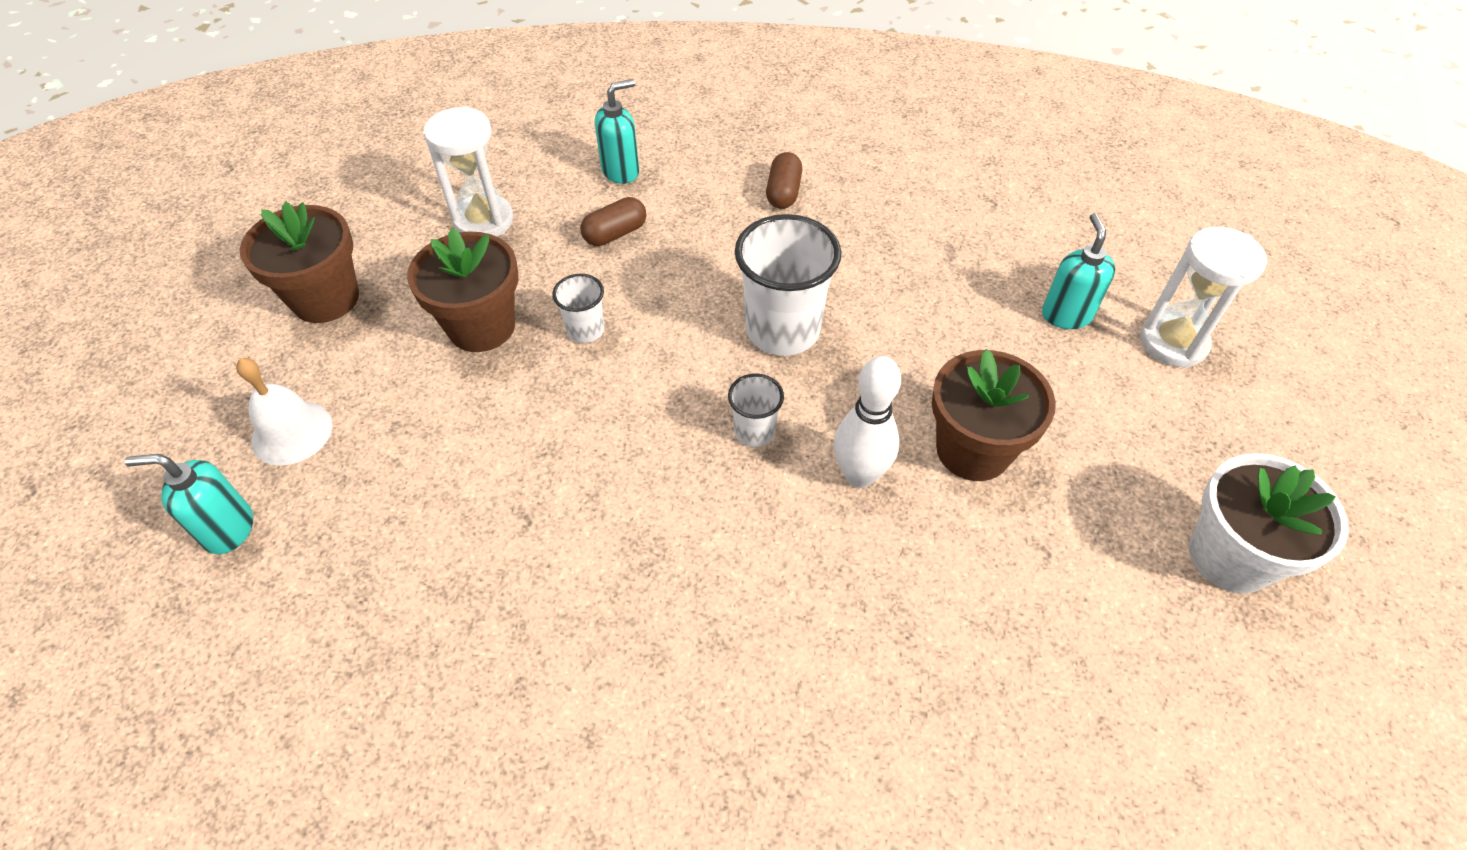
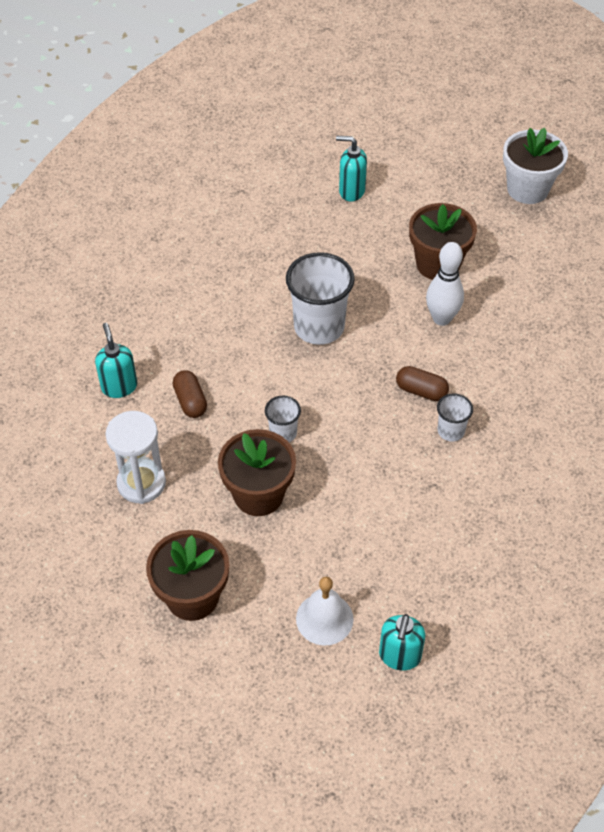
camera: 75 degrees left, 0 degrees up
white cup [728,373,784,447] -> white cup moved to [437,394,473,441]
brown capsule [766,152,802,209] -> brown capsule moved to [396,366,449,401]
white hourglass [1140,227,1267,368] -> none

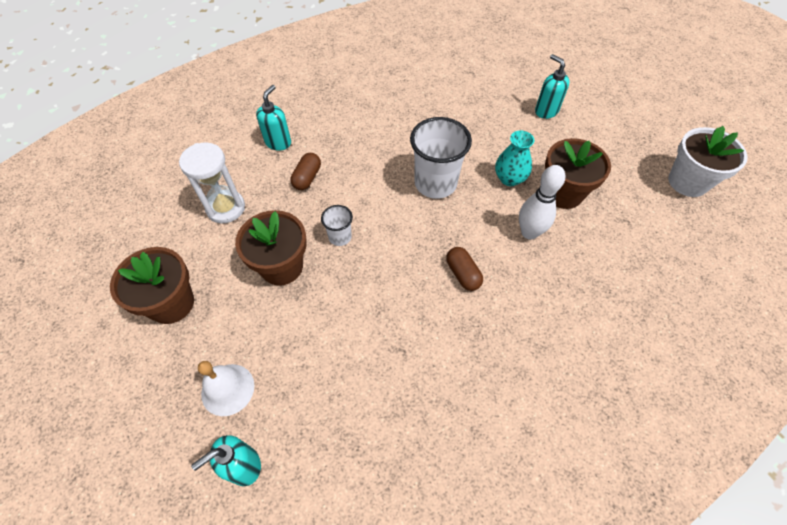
camera: 40 degrees right, 5 degrees up
white cup [437,394,473,441] -> none
none -> turquoise vase [495,130,534,186]

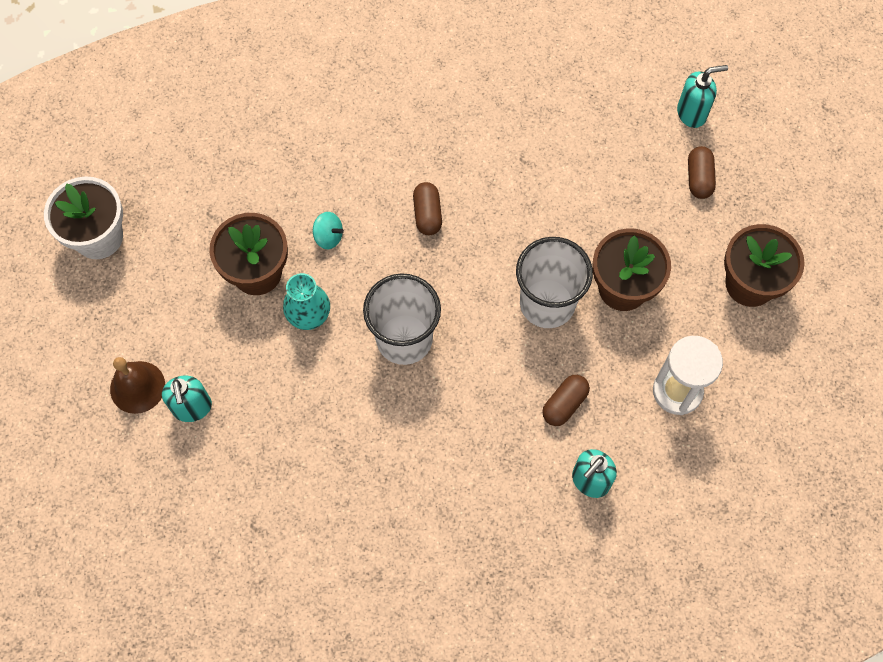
camera: 160 degrees left, 10 degrees up
white bell [198,361,254,416] -> brown capsule [688,146,716,199]
white cup [321,205,353,246] -> white cup [516,237,593,328], size x1.97
white bowling pin [519,165,565,240] -> turquoise spinning top [313,212,344,249]
none -> brown bell [110,357,165,414]

